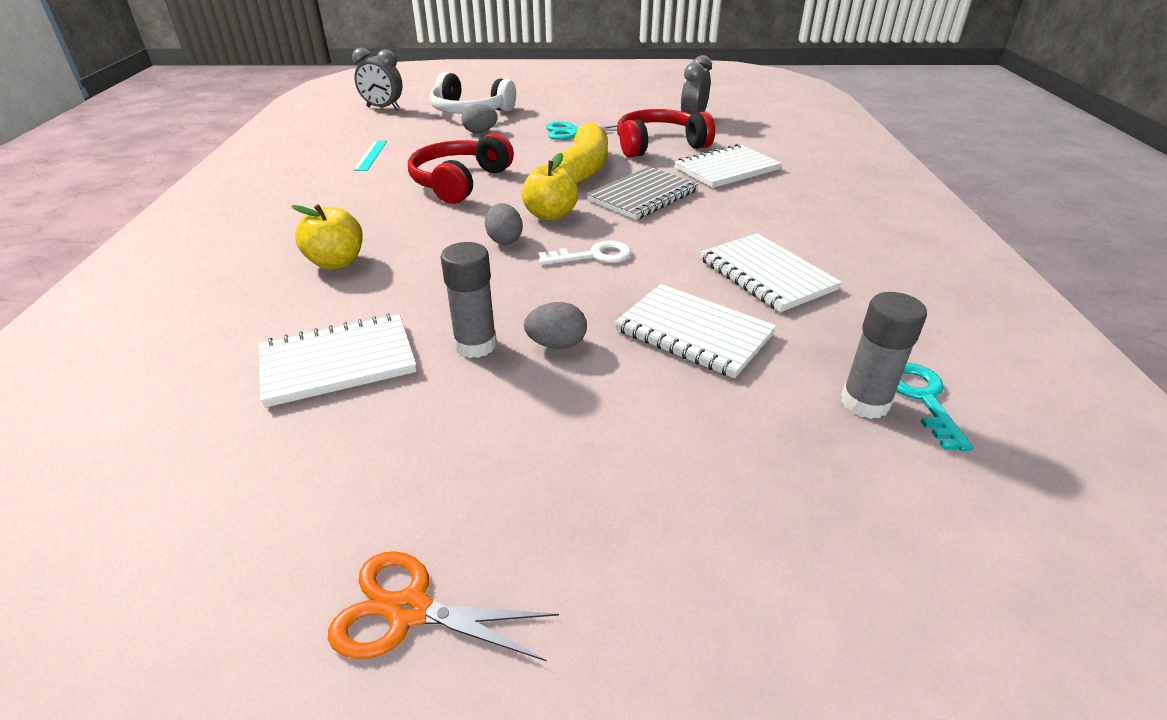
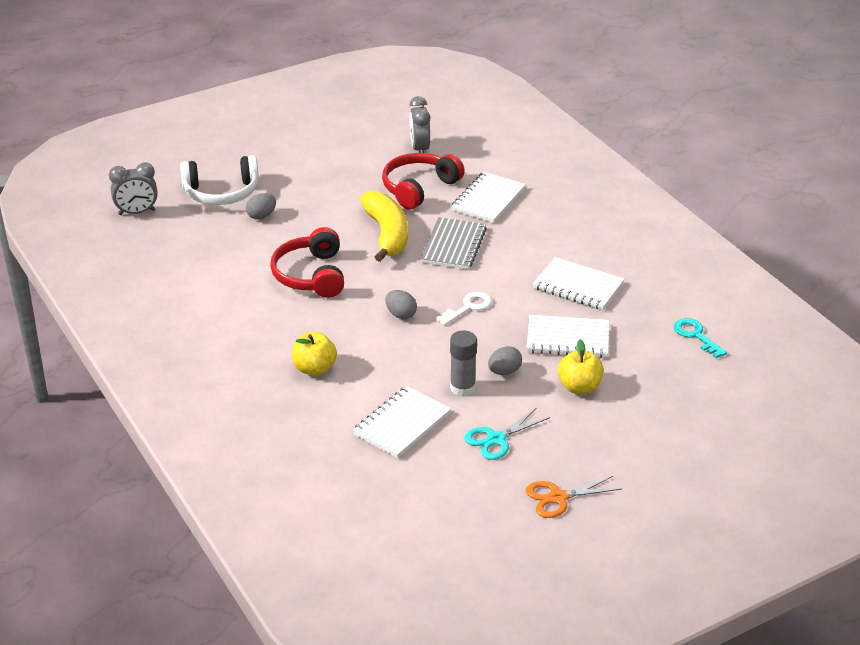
camera: 30 degrees left, 0 degrees up
turquoise ruler [353,141,387,171] -> none
yellow apple [522,153,578,221] -> yellow apple moved to [558,339,604,394]
turquoise scissors [546,122,617,140] -> turquoise scissors moved to [464,408,550,460]
grey glue stick [841,292,927,419] -> none

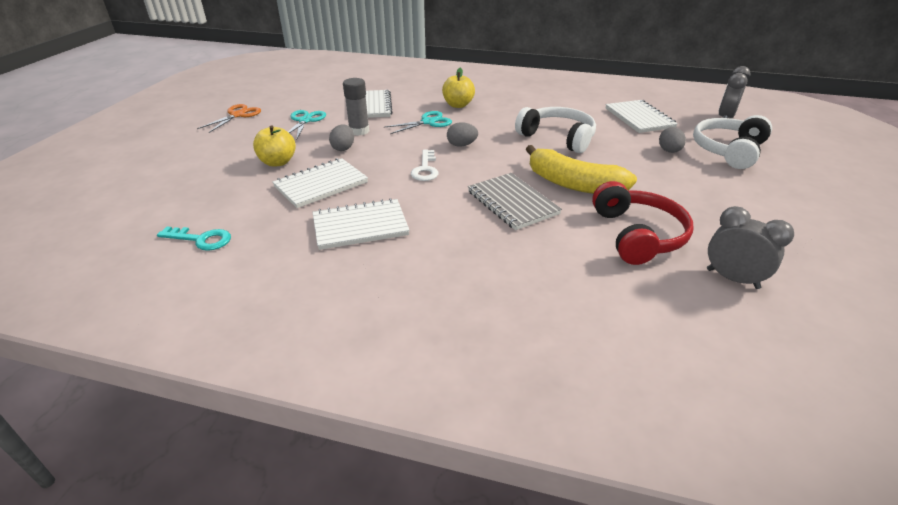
camera: 135 degrees right, 0 degrees up
red headphones [270,227,344,298] -> white headphones [515,107,596,153]
white notebook [451,172,526,223] -> white notebook moved to [606,100,678,133]
none -> turquoise scissors [385,111,452,134]

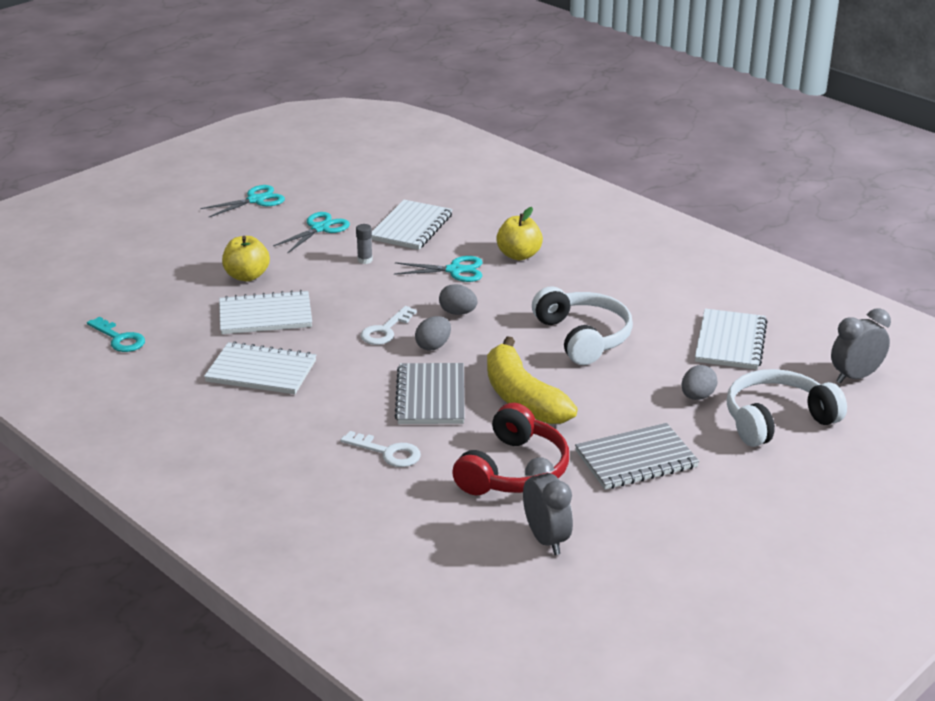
camera: 30 degrees right, 5 degrees down
orange scissors [197,104,261,133] -> turquoise scissors [200,185,285,217]
grey egg [329,124,354,151] -> grey egg moved to [415,316,451,351]
grey glue stick [343,78,369,136] -> grey glue stick [356,224,373,264], size x0.58
none -> white key [341,431,421,467]
none -> grey notebook [575,423,699,489]

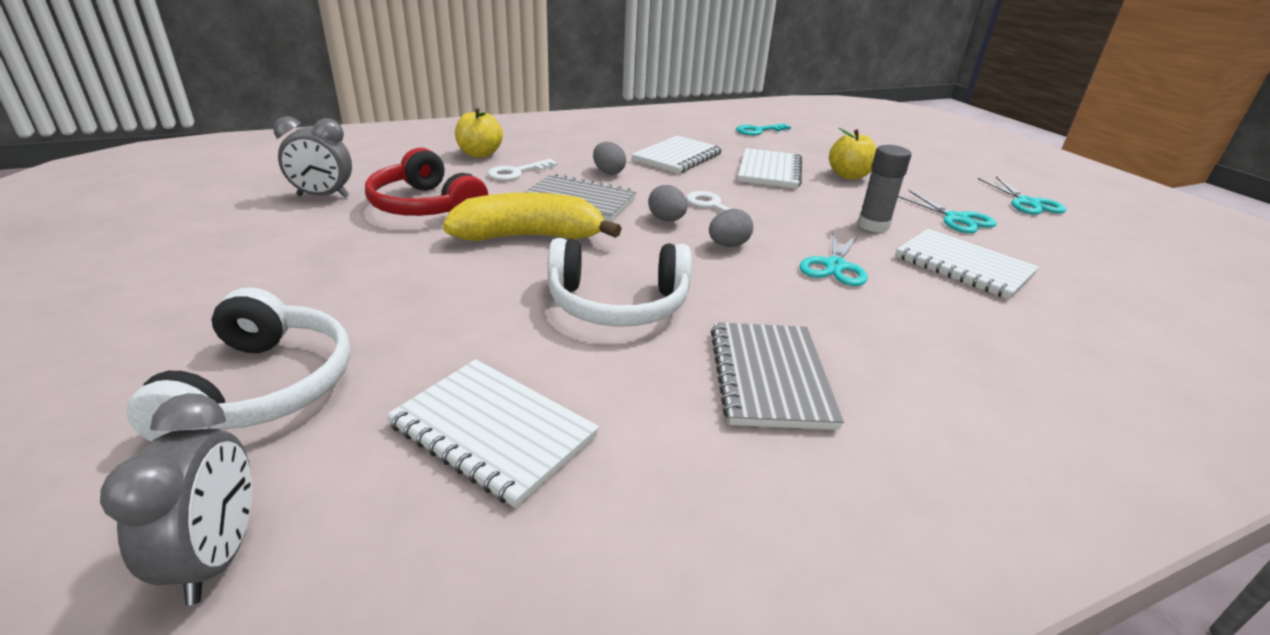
camera: 110 degrees right, 0 degrees up
grey glue stick [356,224,373,264] -> grey glue stick [858,145,911,232], size x1.73
yellow apple [496,207,543,260] -> yellow apple moved to [455,108,503,158]
grey notebook [575,423,699,489] -> grey notebook moved to [711,322,844,430]
grey egg [681,365,717,400] -> grey egg moved to [593,142,626,175]

